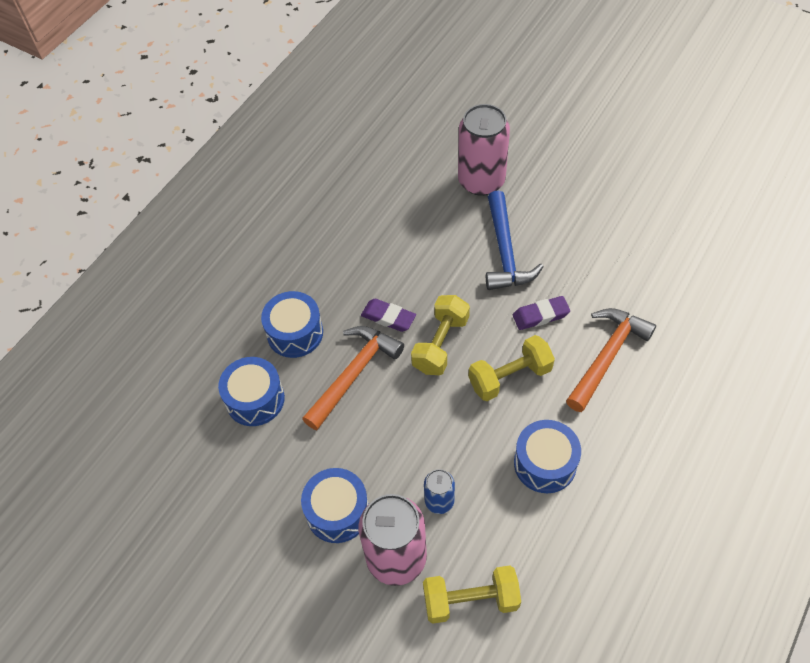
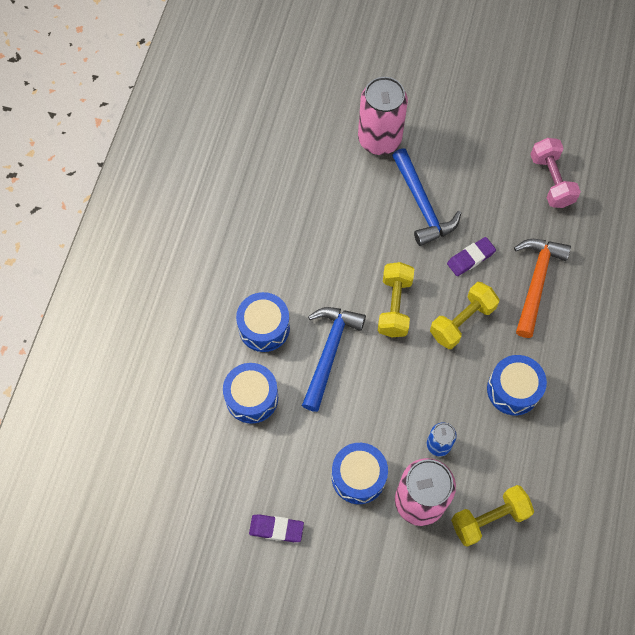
camera: 20 degrees left, 10 degrees up
orange hammer [302,326,404,430] -> blue hammer [302,307,366,412]
purple eraser [361,299,416,332] -> purple eraser moved to [249,514,304,542]
none -> pink dumbbell [530,138,581,208]

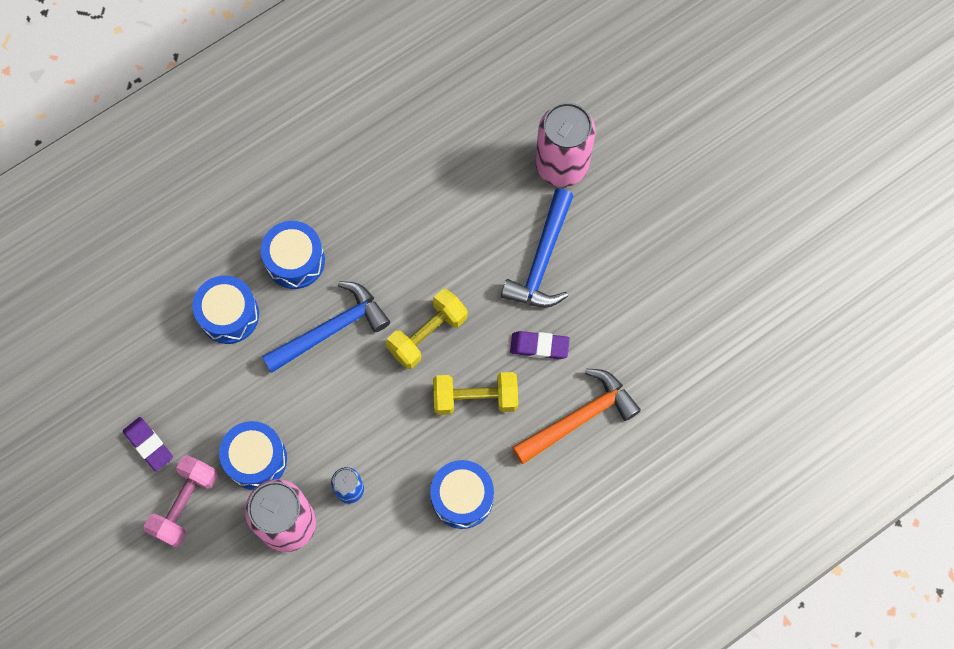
camera: 40 degrees right, 5 degrees up
yellow dumbbell [451,485,534,547] -> none
pink dumbbell [530,138,581,208] -> pink dumbbell moved to [144,455,218,548]

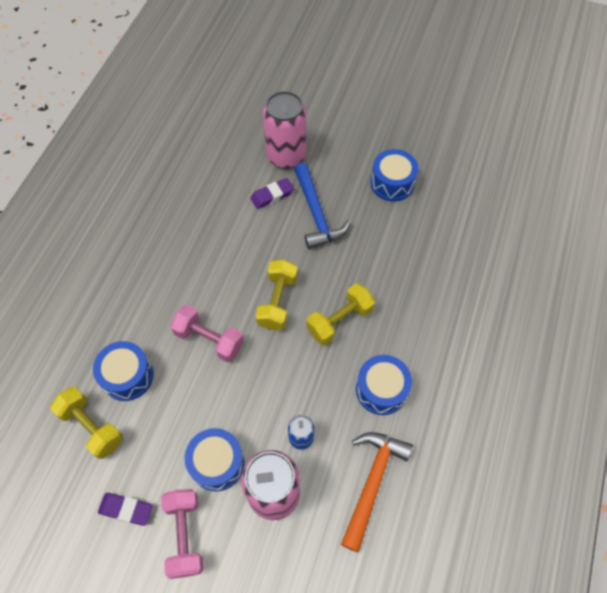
camera: 35 degrees left, 10 degrees down
blue drum [261,221,325,289] -> blue drum moved to [370,149,418,201]
blue hammer [262,281,390,373] -> pink dumbbell [170,305,244,362]
purple eraser [510,331,570,359] -> purple eraser moved to [250,178,294,209]
orange hammer [512,369,641,464] -> orange hammer moved to [341,432,413,553]
none -> yellow dumbbell [50,387,123,459]

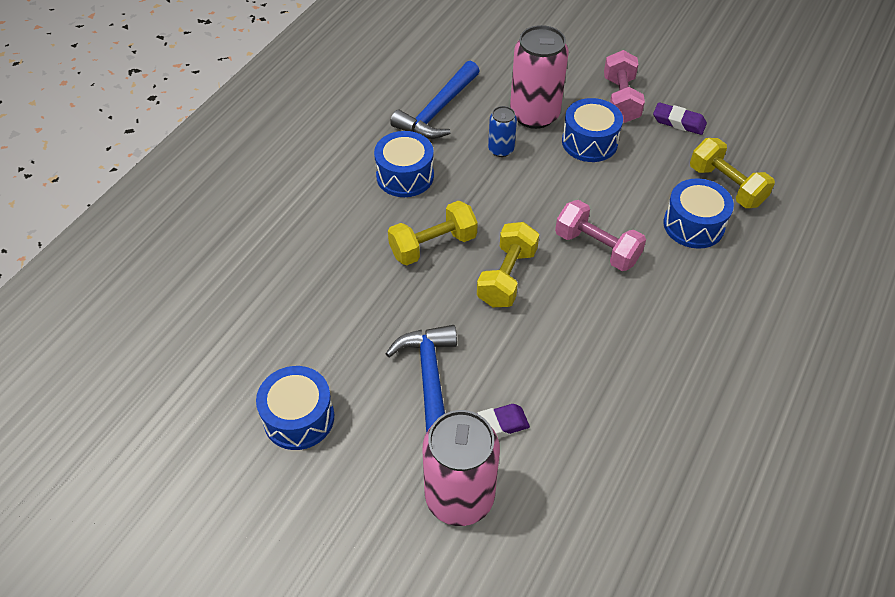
camera: 170 degrees left, 10 degrees down
orange hammer [341,432,413,553] -> blue hammer [390,61,480,139]

